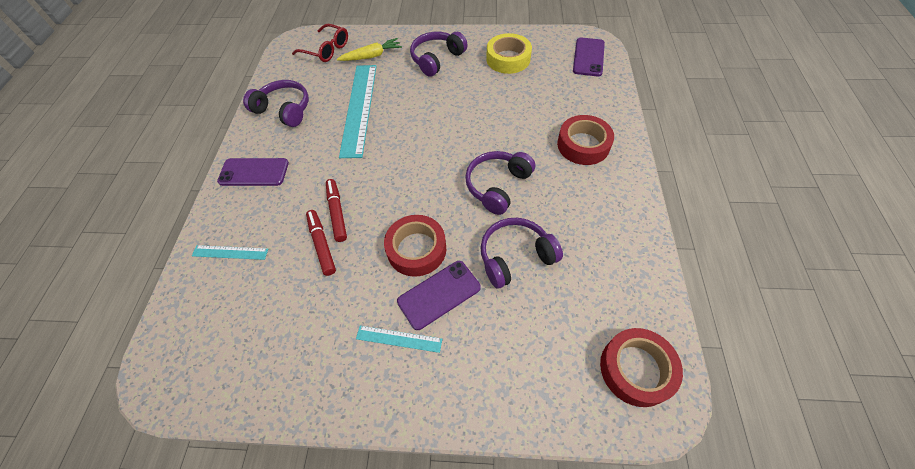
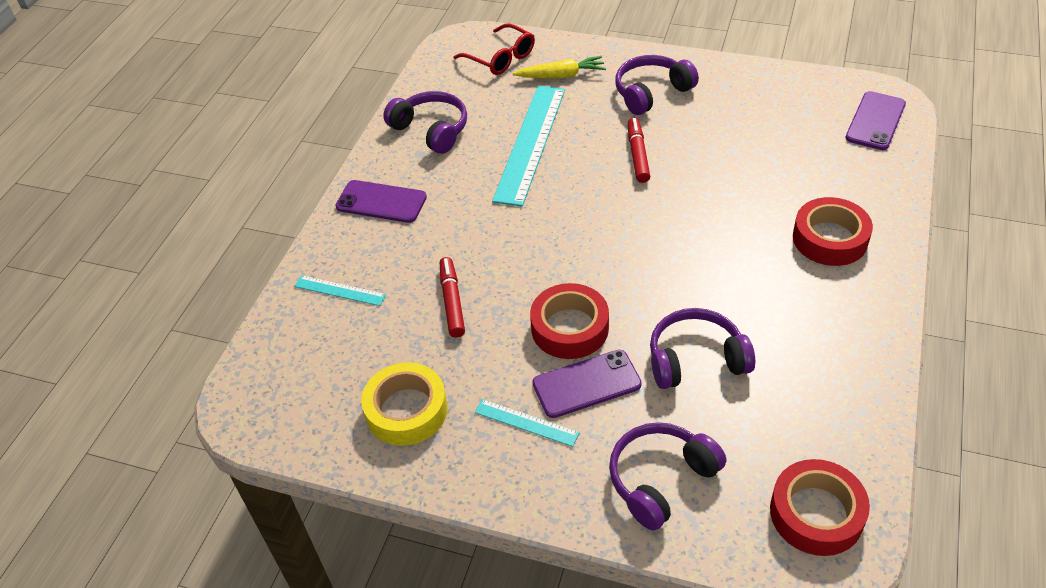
camera: 15 degrees right, 10 degrees down
red marker [326,179,347,242] -> red marker moved to [628,118,650,183]
purple headphones [465,151,535,215] -> purple headphones moved to [609,422,726,531]
yellow tape [486,33,532,74] -> yellow tape moved to [361,362,448,446]

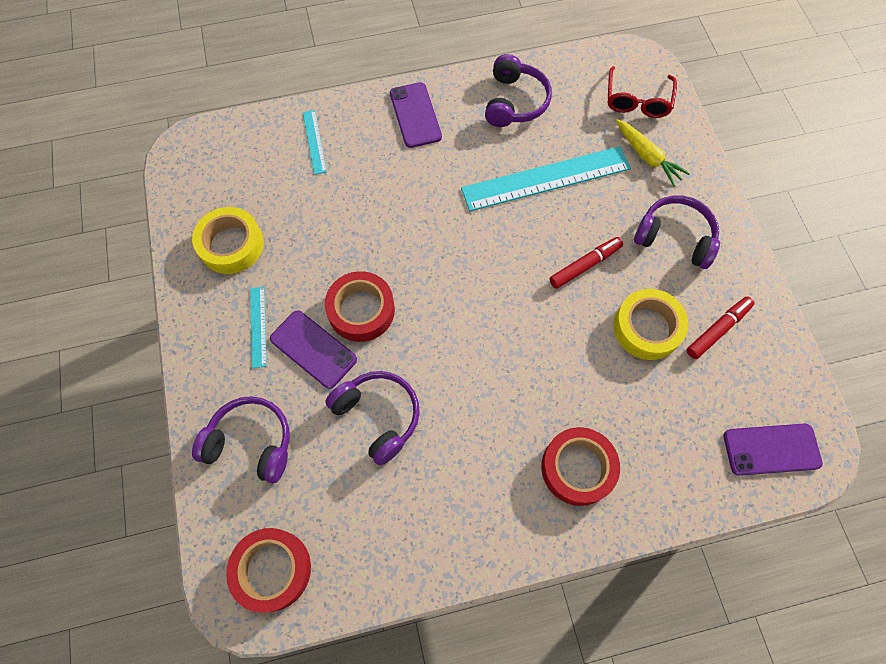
camera: 55 degrees right, 20 degrees up
red marker [440,257,465,337] -> red marker moved to [686,297,755,359]
none -> yellow tape [613,289,689,360]

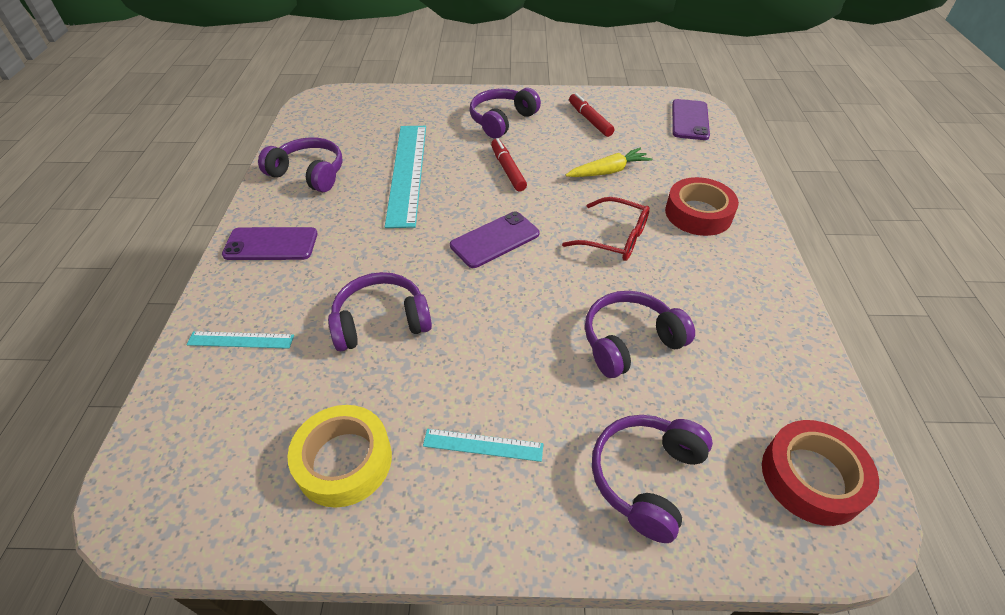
camera: 75 degrees left, 20 degrees down
purple phone [270,310,357,389] -> purple phone moved to [450,211,540,268]
red tape [325,271,395,342] -> none
red glasses [608,66,677,118] -> red glasses moved to [562,197,650,261]
yellow tape [613,289,689,360] -> none
yellow carrot [616,119,690,186] -> yellow carrot moved to [566,148,652,177]
none -> purple headphones [328,272,432,351]

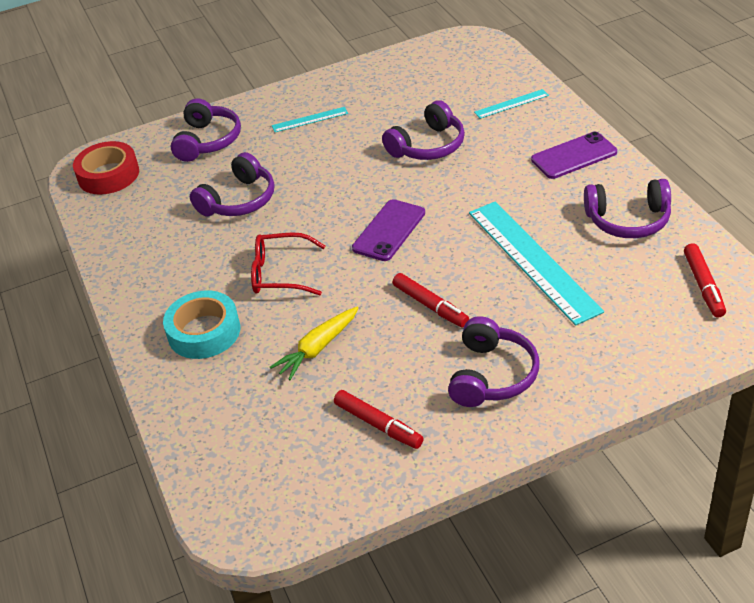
camera: 160 degrees right, 5 degrees down
yellow tape [287,405,392,508] -> none
red tape [665,177,739,236] -> turquoise tape [163,291,240,359]
purple phone [672,99,710,140] -> none
none -> red marker [684,243,726,318]

